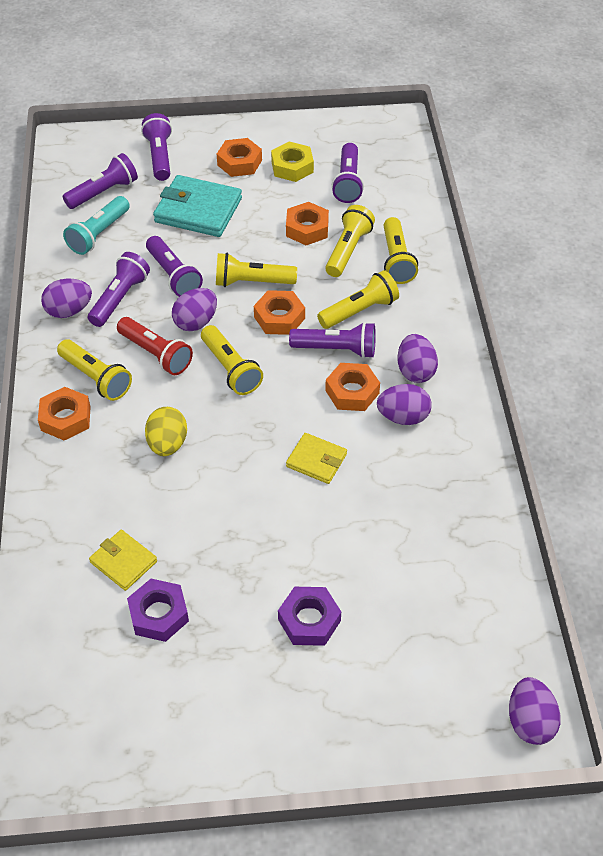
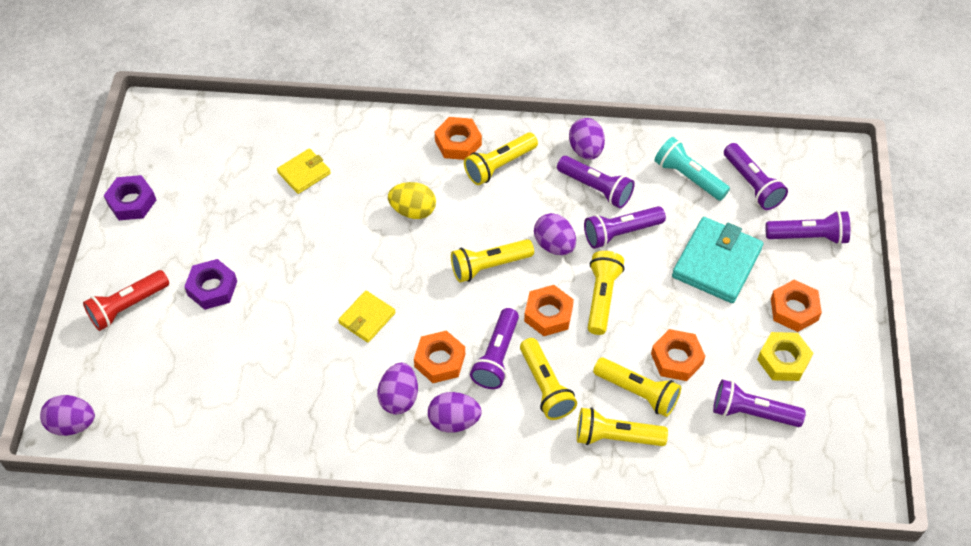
camera: 100 degrees right, 5 degrees up
red flashlight [117,317,193,375] -> red flashlight moved to [83,270,169,331]
purple nut [127,579,189,642] -> purple nut moved to [104,175,156,220]

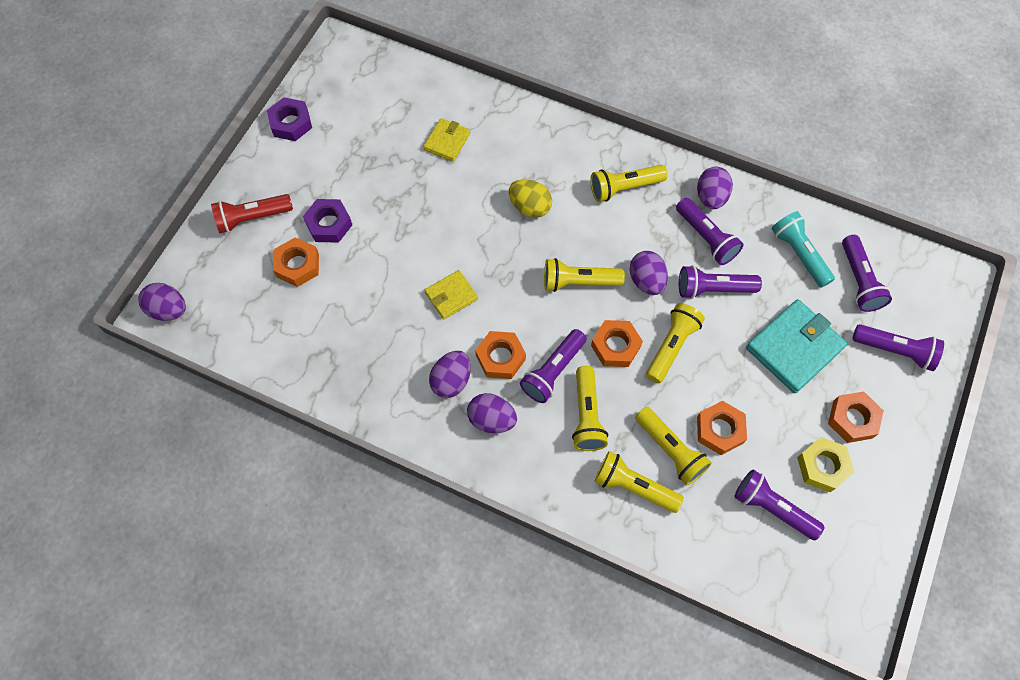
camera: 20 degrees right, 10 degrees up
yellow wallet [277,148,331,194] -> yellow wallet turned 45 degrees counterclockwise [423,118,470,162]
orange nut [435,117,482,160] -> orange nut moved to [273,237,319,287]

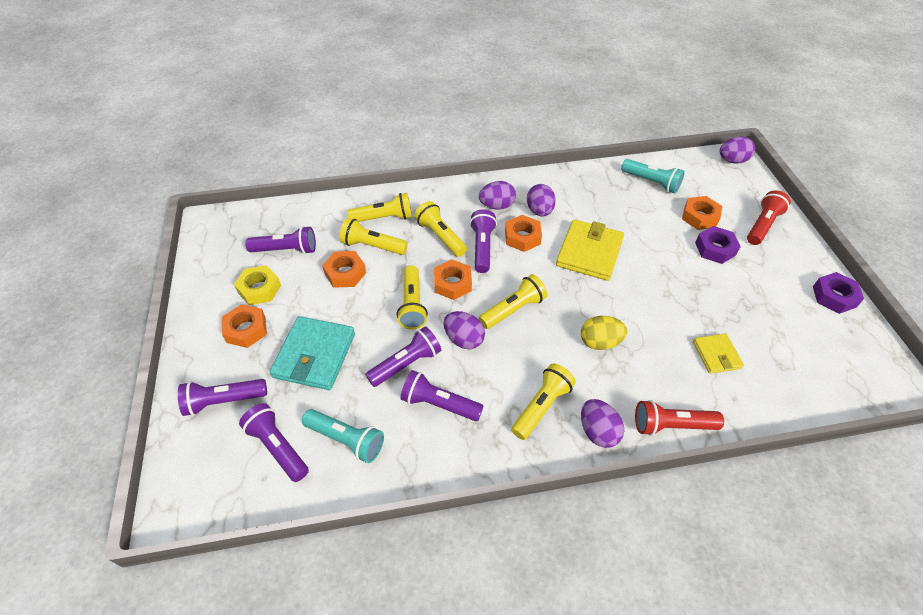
camera: 145 degrees right, 15 degrees down
yellow wallet [424,270,478,319] -> yellow wallet [556,219,624,281], size x1.77
purple egg [697,167,733,209] -> purple egg moved to [581,399,624,448]
none -> turquoise flashlight [621,159,685,193]
none -> red flashlight [635,400,724,436]

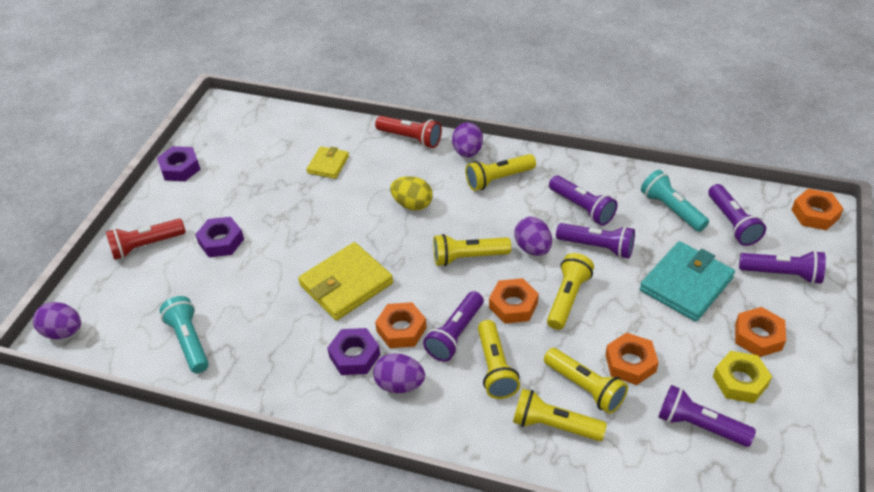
camera: 150 degrees left, 5 degrees down
purple flashlight [365,326,441,387] -> purple flashlight turned 150 degrees counterclockwise [556,223,635,259]
purple egg [527,184,556,217] -> purple nut [327,328,380,375]
orange nut [682,196,722,230] -> orange nut moved to [791,189,844,230]

